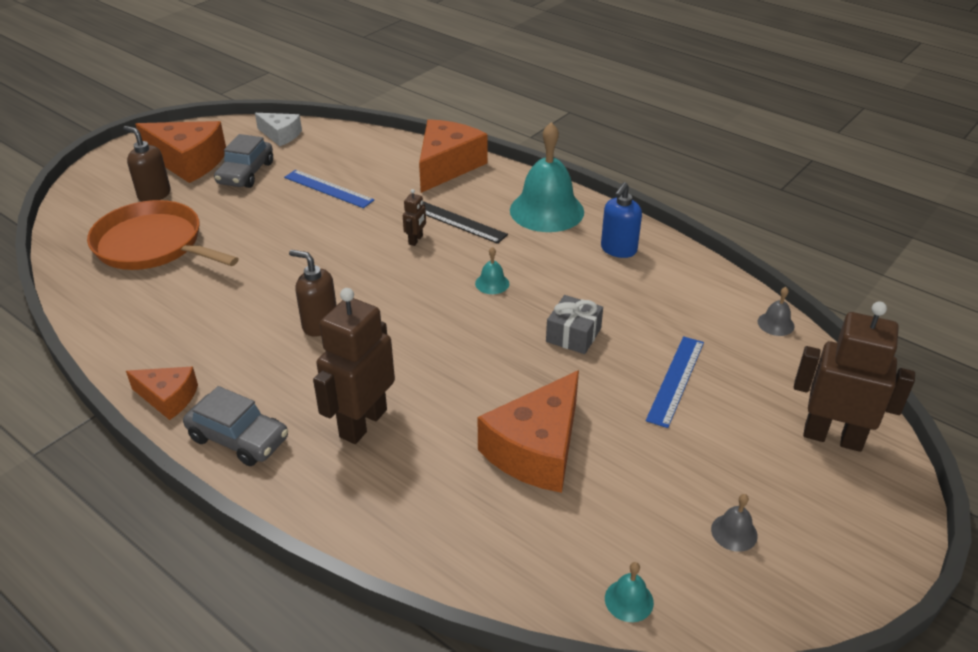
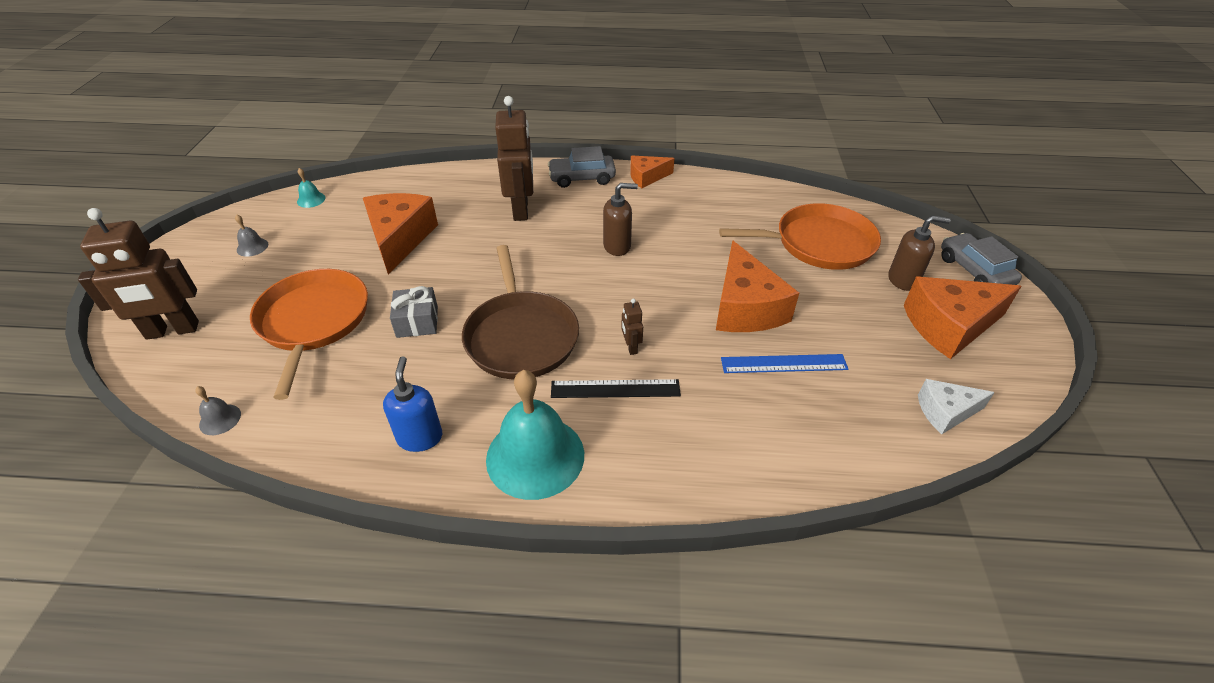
camera: 145 degrees right, 5 degrees up
grey car [214,134,273,188] -> grey car moved to [941,233,1022,285]
orange cheese [419,119,487,193] -> orange cheese moved to [716,240,799,332]
turquoise bell [475,247,509,294] -> brown pan [462,245,579,379]
blue ruler [646,336,704,428] -> orange pan [250,269,368,400]

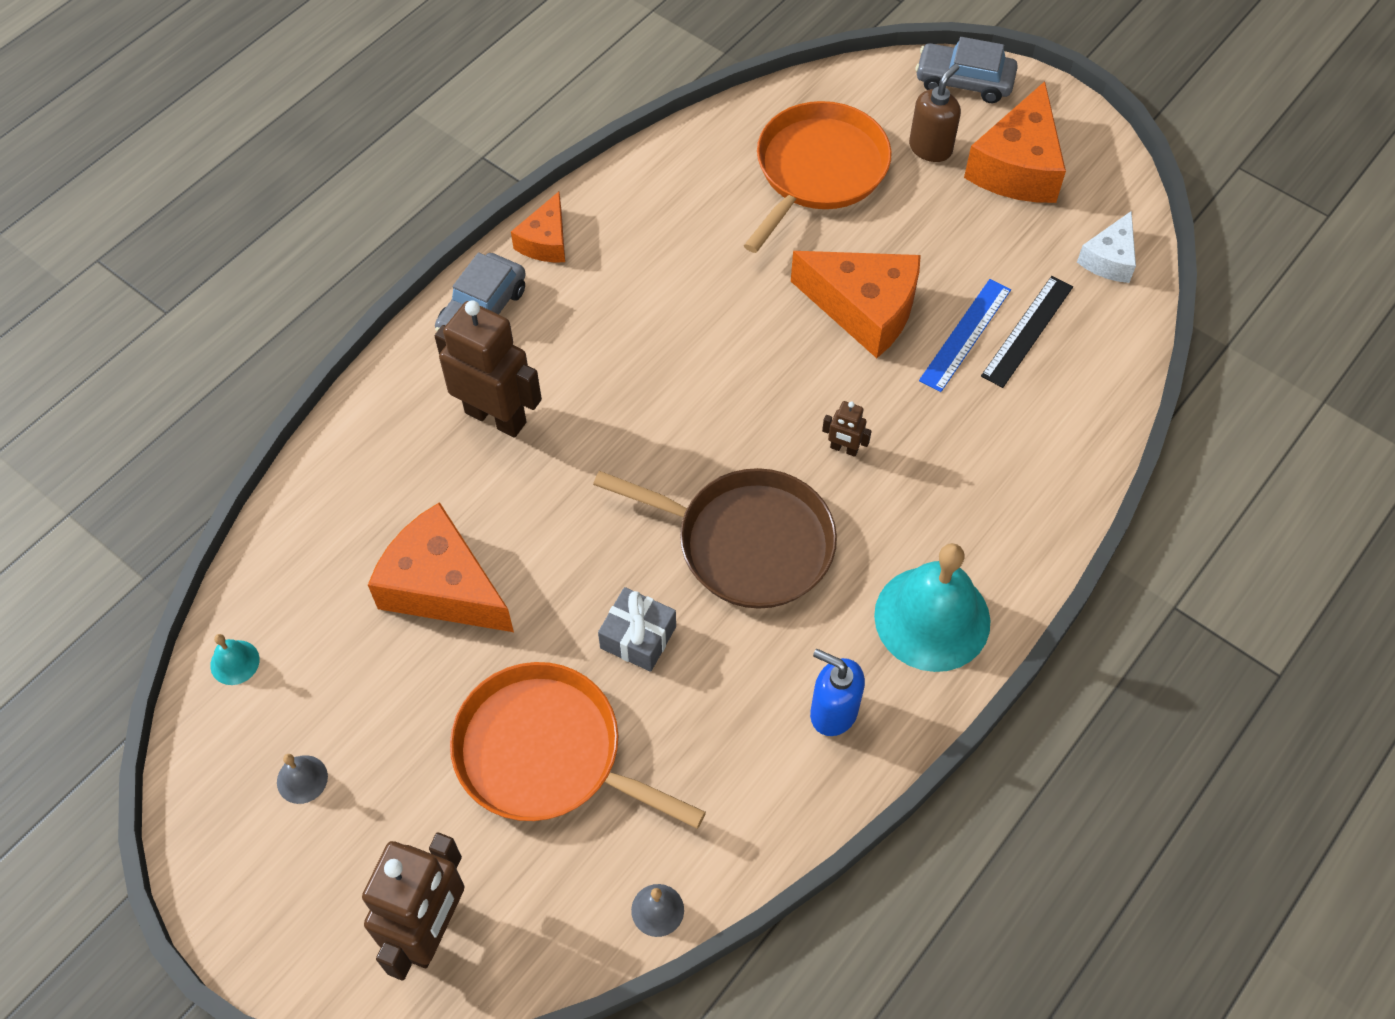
camera: 55 degrees left, 15 degrees up
black ruler [551,379,681,398] -> black ruler moved to [981,276,1073,388]
brown soap dispenser [603,183,638,256] -> none

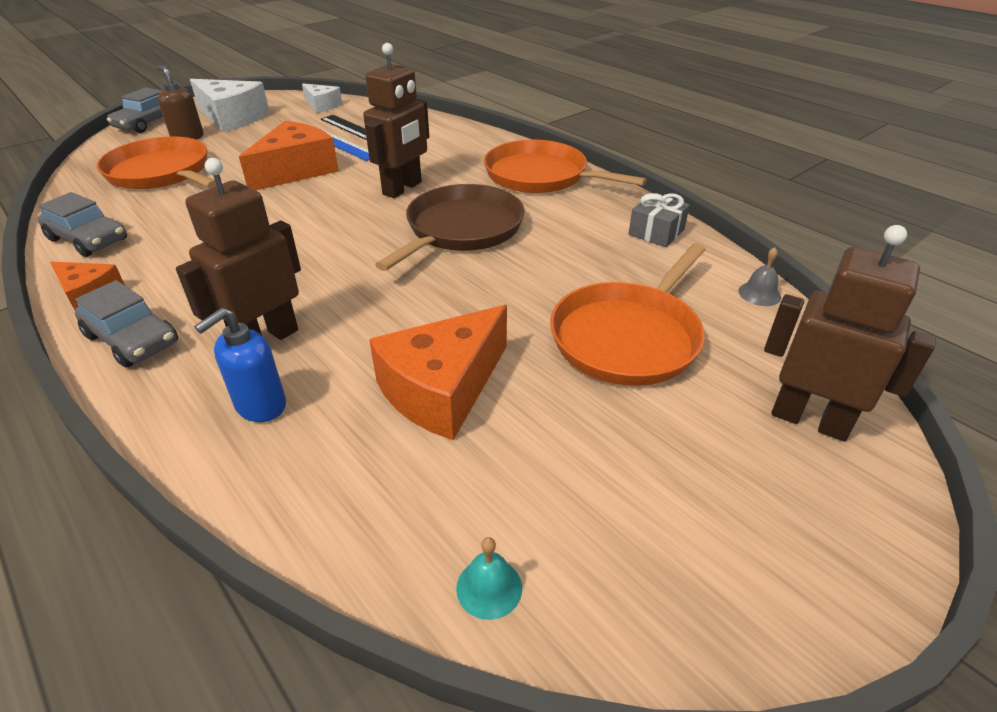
camera: 80 degrees left, 20 degrees down
grey bell [277,754,328,804] -> none
grey gift [598,587,676,672] -> grey gift moved to [629,193,690,247]
blue soap dispenser [810,649,865,736] -> blue soap dispenser moved to [194,308,286,422]
brown robot [822,401,872,457] -> brown robot [363,43,429,198], size x2.28
turquoise bell [874,543,991,672] -> orange pan [484,140,647,193]
orange cheese [964,81,1066,203] -> white cheese [190,79,270,132]
none -> grey car [38,192,127,257]

